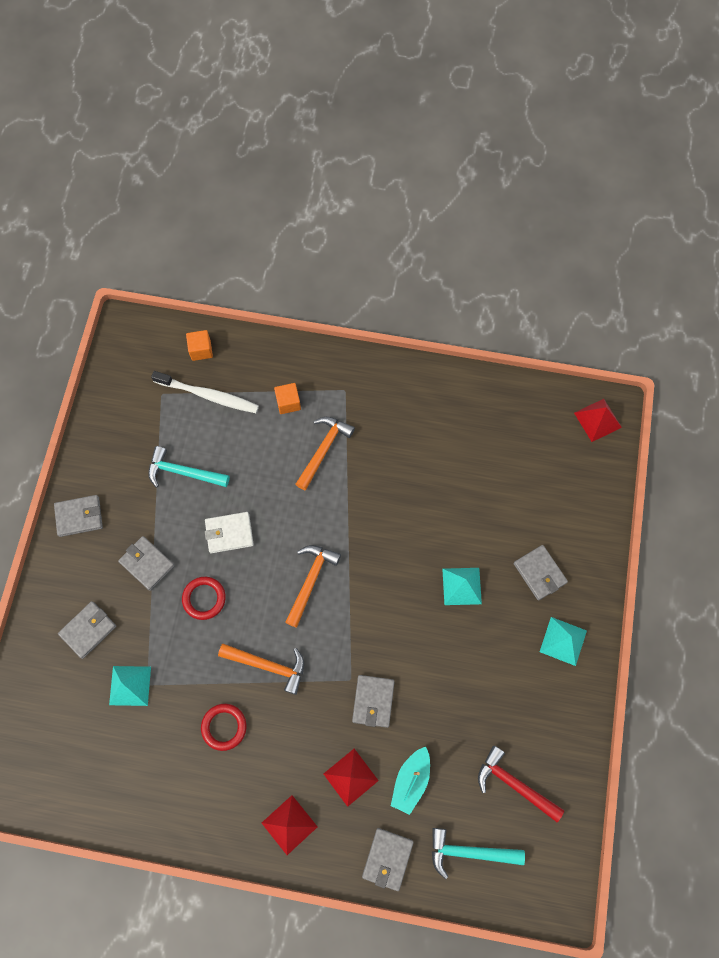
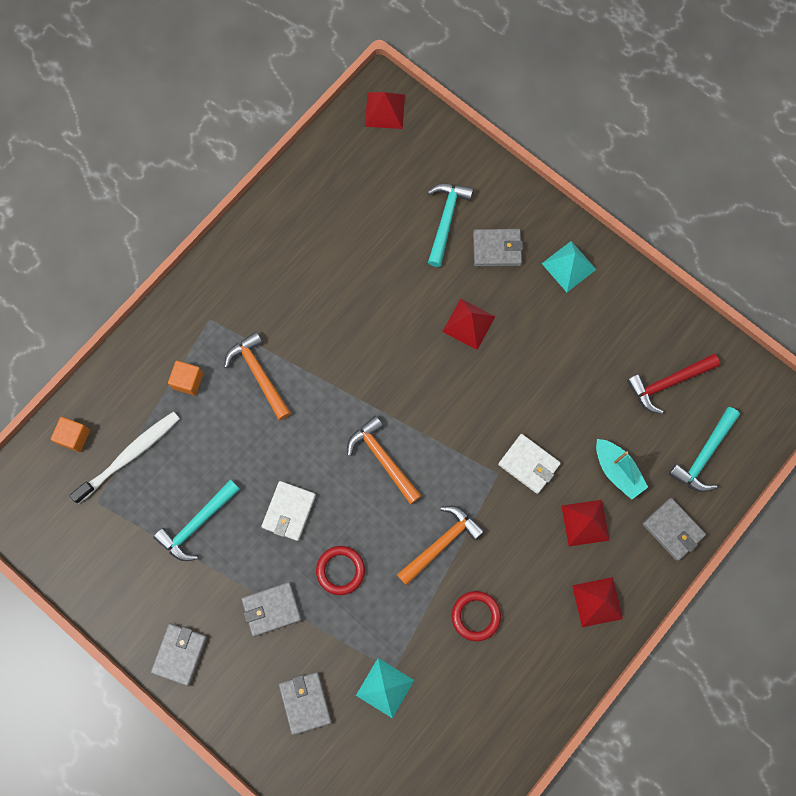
camera: 60 degrees left, 5 degrees up
grey wallet [352,675,395,728] -> white wallet [498,434,561,494]
turquoise pyramid [442,568,482,605] -> red pyramid [442,299,495,350]
none -> turquoise hammer [428,183,474,267]

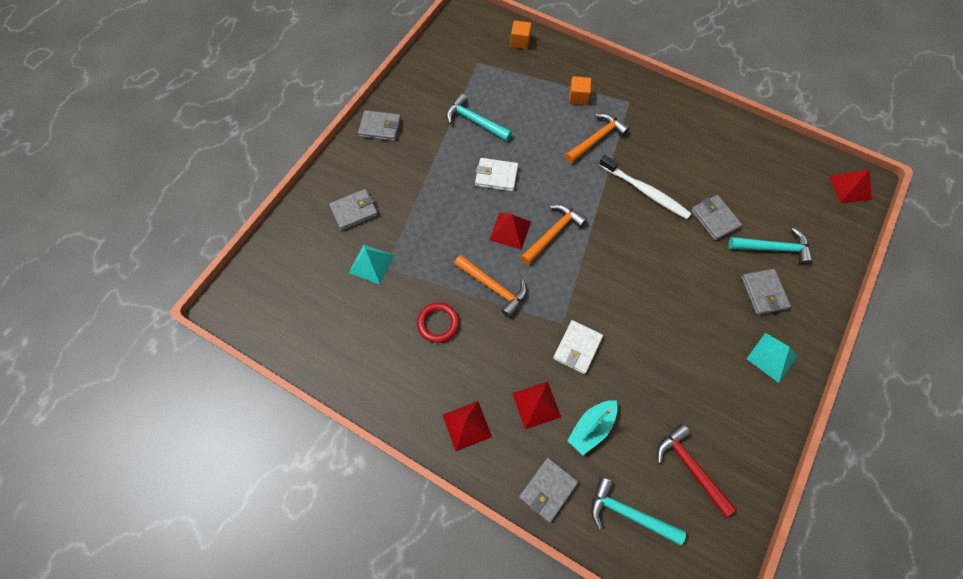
camera: 80 degrees right, 10 degrees down
white toothbrush [69,411,180,504] -> white toothbrush moved to [599,155,692,219]
grey wallet [241,582,302,637] -> grey wallet moved to [691,195,742,241]
red ring [316,546,365,595] -> none
red pyramid [442,299,495,350] -> red pyramid moved to [489,212,531,250]

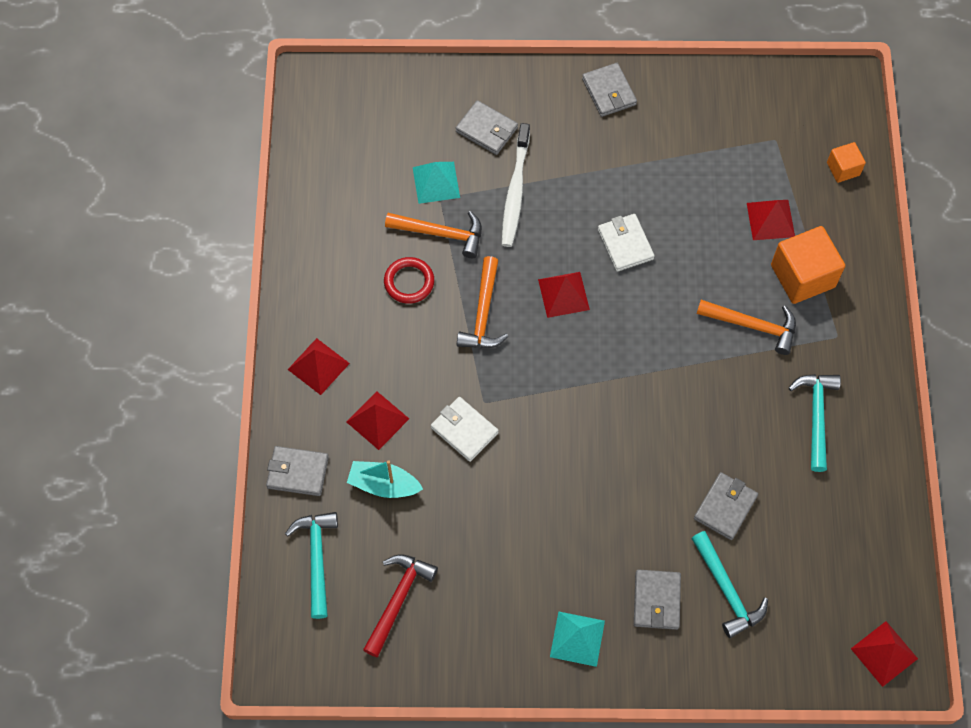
camera: 60 degrees right, 0 degrees up
turquoise hammer [446,93,512,141] -> turquoise hammer moved to [789,374,841,472]
orange hammer [521,204,587,265] -> orange hammer moved to [385,211,482,258]
white wallet [553,320,603,374] -> white wallet turned 45 degrees clockwise [431,397,499,462]
orange cube [569,76,591,105] -> orange cube [771,226,845,304], size x1.85
white toothbrush [599,155,692,219] -> white toothbrush moved to [502,123,530,247]
grey wallet [741,269,791,315] -> grey wallet turned 45 degrees counterclockwise [634,569,681,630]
none -> red pyramid [747,200,795,240]

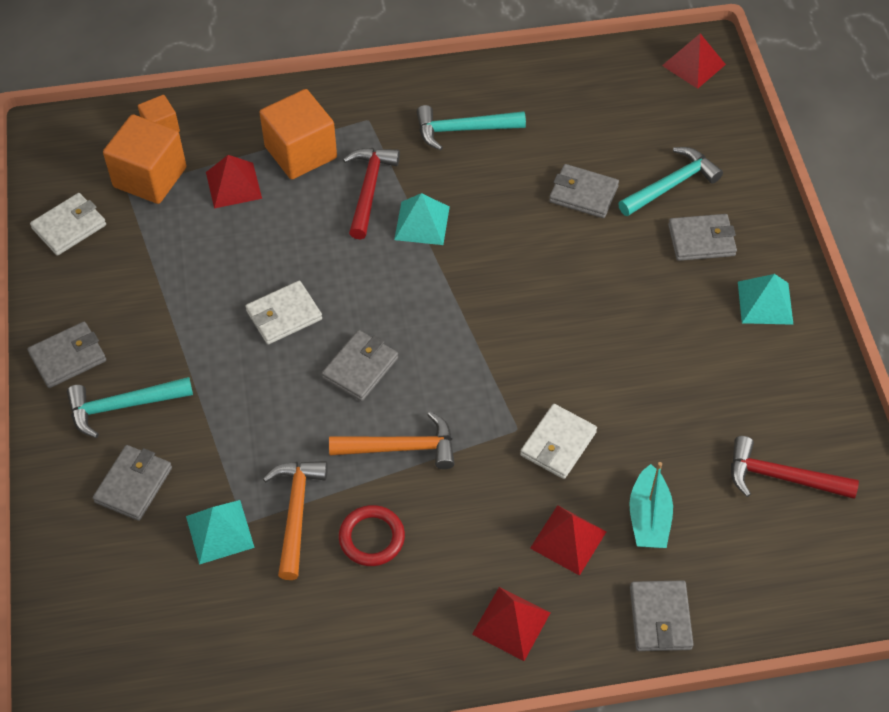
camera: 100 degrees left, 10 degrees down
turquoise hammer [285,512,338,619] -> turquoise hammer moved to [67,377,193,438]
white toothbrush [502,123,530,247] -> none
red pyramid [538,272,590,318] -> grey wallet [322,330,398,401]
orange hammer [697,300,796,355] -> red hammer [343,148,400,239]
none -> white wallet [30,193,106,256]
none -> orange cube [103,114,187,204]
none -> turquoise pyramid [394,193,450,245]

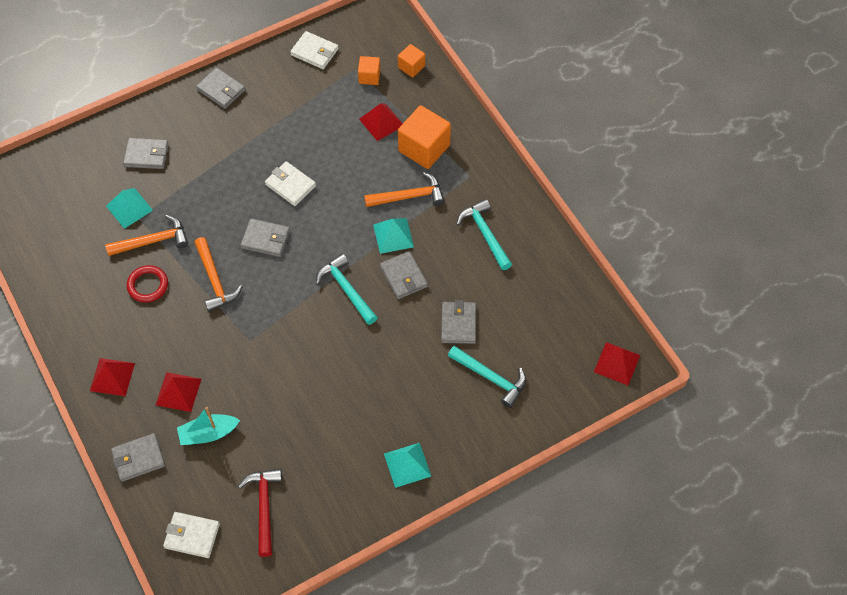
camera: 70 degrees right, 5 degrees up
turquoise hammer [67,377,193,438] -> turquoise hammer moved to [316,253,378,325]
orange cube [103,114,187,204] -> orange cube [358,56,380,85], size x0.54
red hammer [343,148,400,239] -> orange hammer [364,172,445,207]
white wallet [520,404,597,479] -> white wallet moved to [163,512,220,558]
grey wallet [668,214,737,261] -> grey wallet moved to [380,251,428,299]

